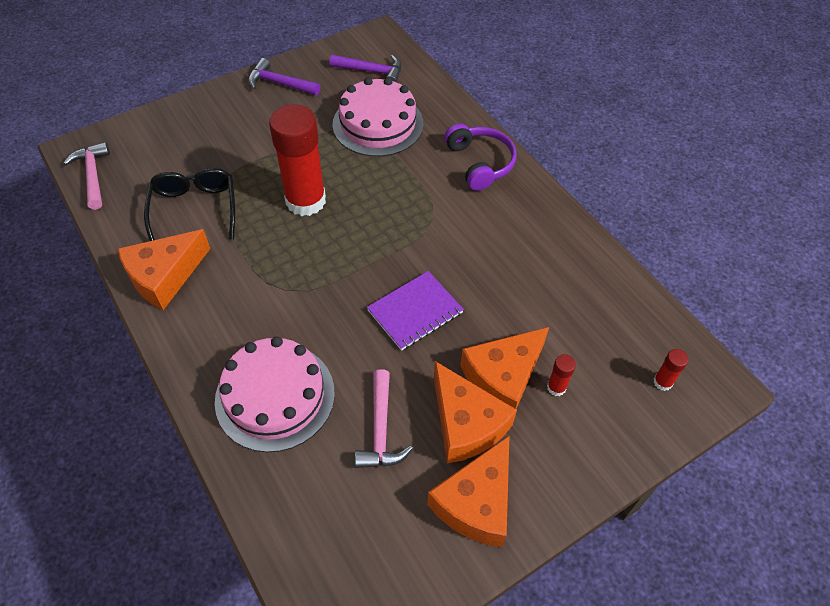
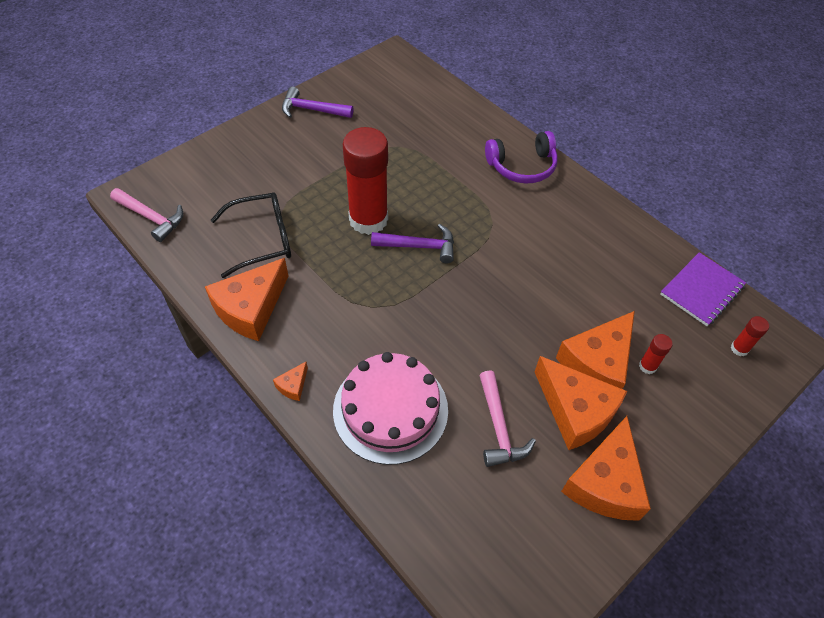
camera: 10 degrees left, 0 degrees up
pink hammer [63,142,110,210] -> pink hammer turned 150 degrees clockwise [110,188,183,242]
black glasses [144,168,235,241] -> black glasses turned 90 degrees clockwise [211,192,291,278]
purple hammer [330,54,402,82] -> purple hammer moved to [371,224,454,263]
pink cake [333,77,423,157] -> none
purple notebook [367,271,464,351] -> purple notebook moved to [660,252,746,326]
purple headphones [444,123,517,191] -> purple headphones turned 105 degrees clockwise [485,131,558,184]
none -> orange cheese [273,362,308,401]

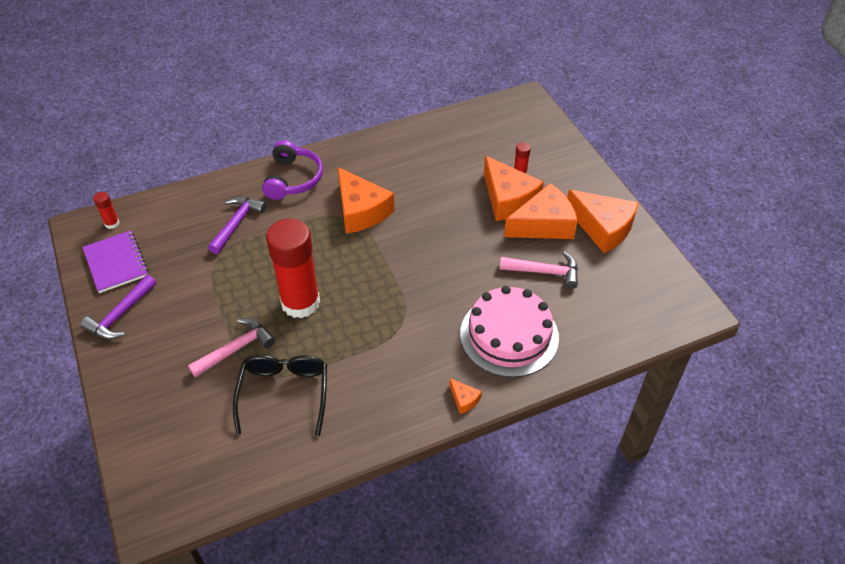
camera: 70 degrees left, 5 degrees down
pink hammer [110,188,183,242] -> pink hammer moved to [188,318,275,378]
orange cheese [205,258,288,341] -> orange cheese moved to [338,167,394,233]
purple hammer [371,224,454,263] -> purple hammer moved to [208,196,266,254]
purple notebook [660,252,746,326] -> purple notebook moved to [83,230,148,293]
red glue stick [731,316,769,356] -> red glue stick moved to [93,192,120,229]

